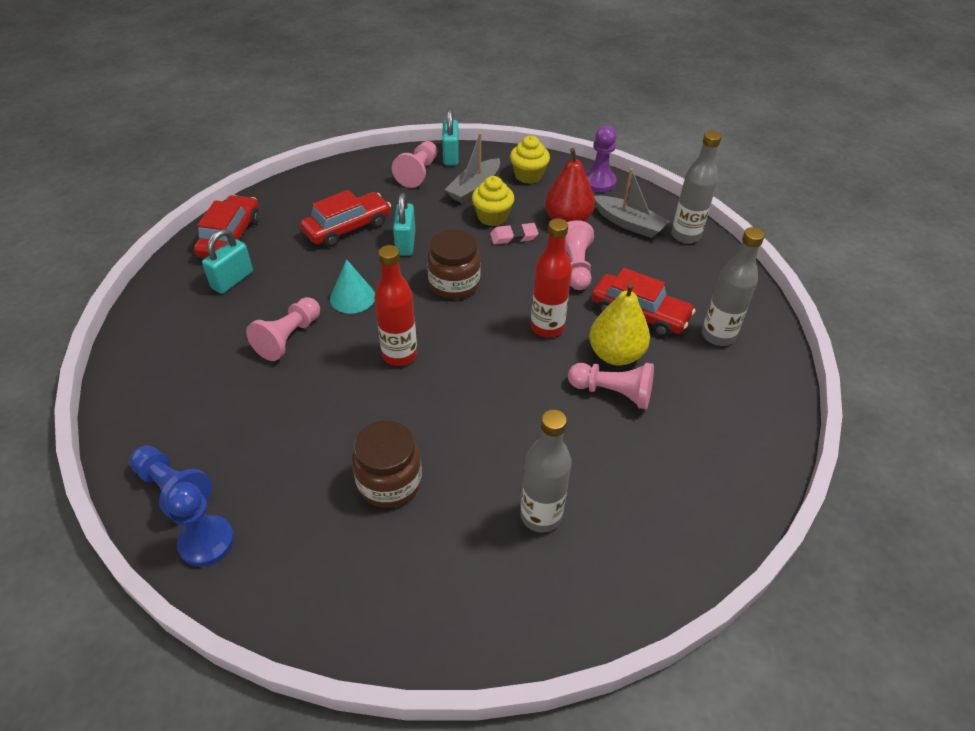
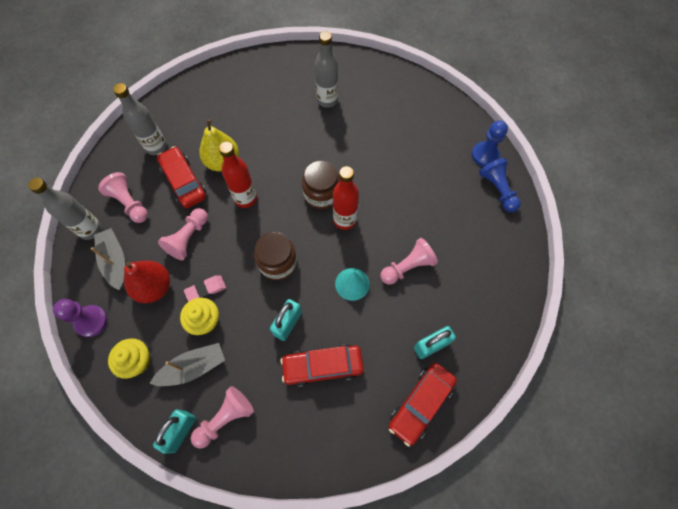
camera: 150 degrees left, 20 degrees up
brown jar [352,421,422,508] -> brown jar moved to [302,160,340,209]
pink eraser [490,223,538,245] -> pink eraser turned 45 degrees counterclockwise [184,275,226,302]
pink pawn [568,363,654,409] -> pink pawn moved to [98,172,148,223]

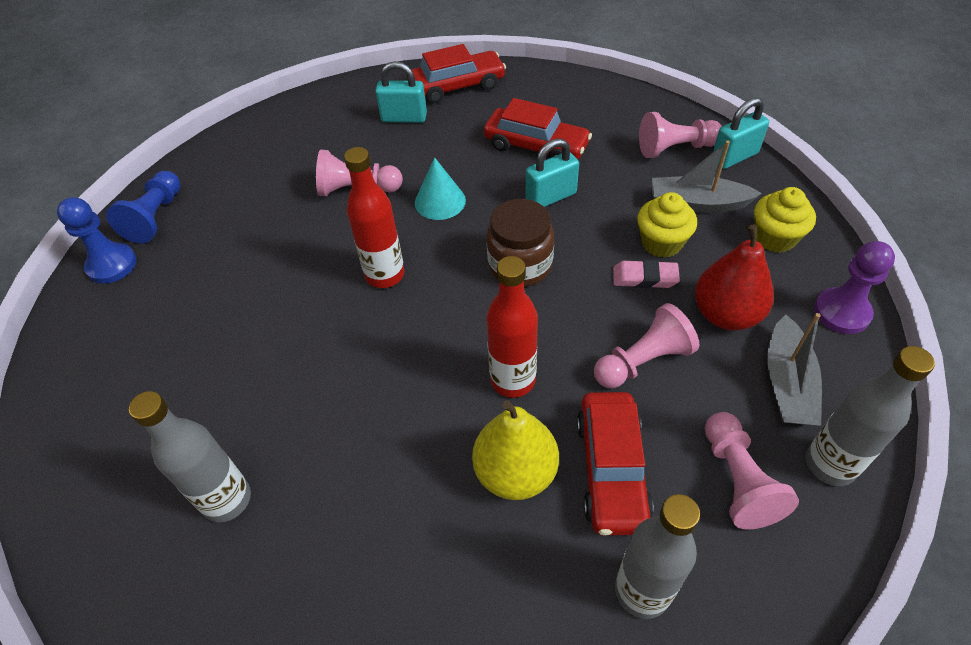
camera: 145 degrees left, 15 degrees down
brown jar [302,160,340,209] -> none

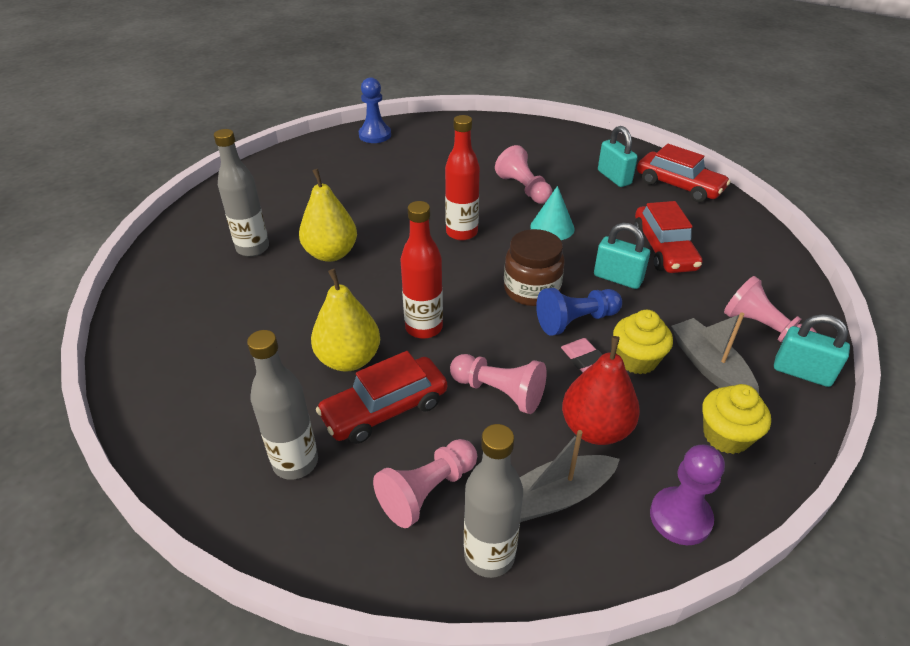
camera: 55 degrees right, 10 degrees down
blue pawn [106,171,181,244] -> blue pawn moved to [536,288,622,336]
none -> yellow pear [299,169,357,262]

